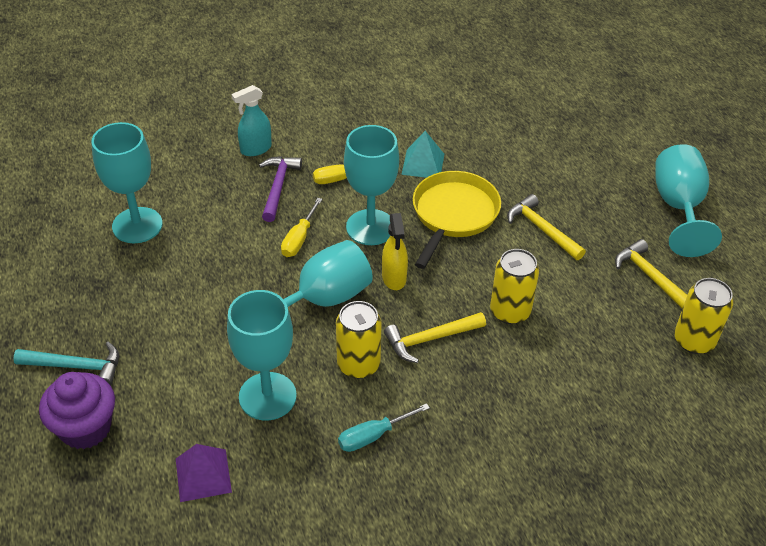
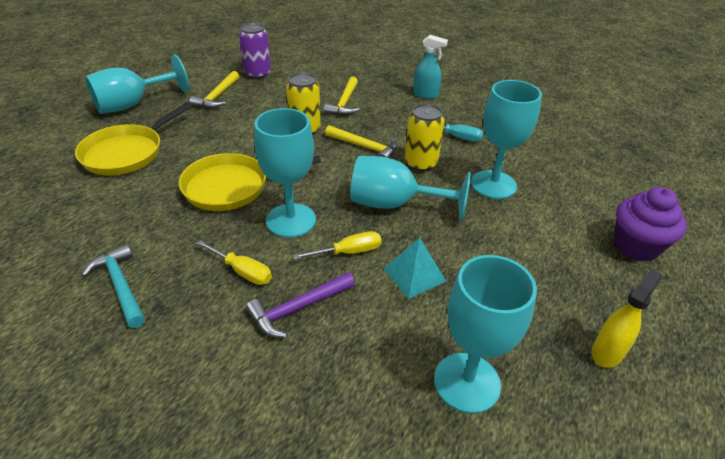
camera: 130 degrees left, 5 degrees down
turquoise hammer [13,342,119,386] -> turquoise hammer moved to [82,244,145,328]
purple pyramid [176,444,232,502] -> none
turquoise spray bottle [231,85,272,156] -> turquoise spray bottle moved to [413,35,448,99]
yellow spray bottle [382,213,408,290] -> yellow spray bottle moved to [591,269,662,368]
turquoise pyramid [401,131,444,178] -> turquoise pyramid moved to [383,238,446,299]
yellow hammer [507,194,586,260] -> yellow hammer moved to [324,77,359,115]
yellow can [674,278,733,354] -> purple can [239,23,271,79]
none -> yellow pan [75,102,192,175]

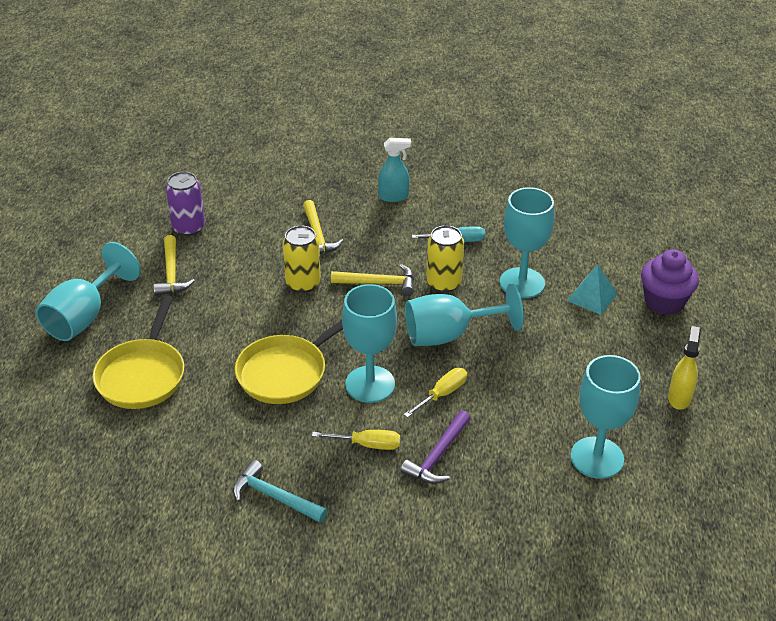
camera: 25 degrees left, 0 degrees up
turquoise pyramid [383,238,446,299] -> turquoise pyramid moved to [567,265,618,315]

